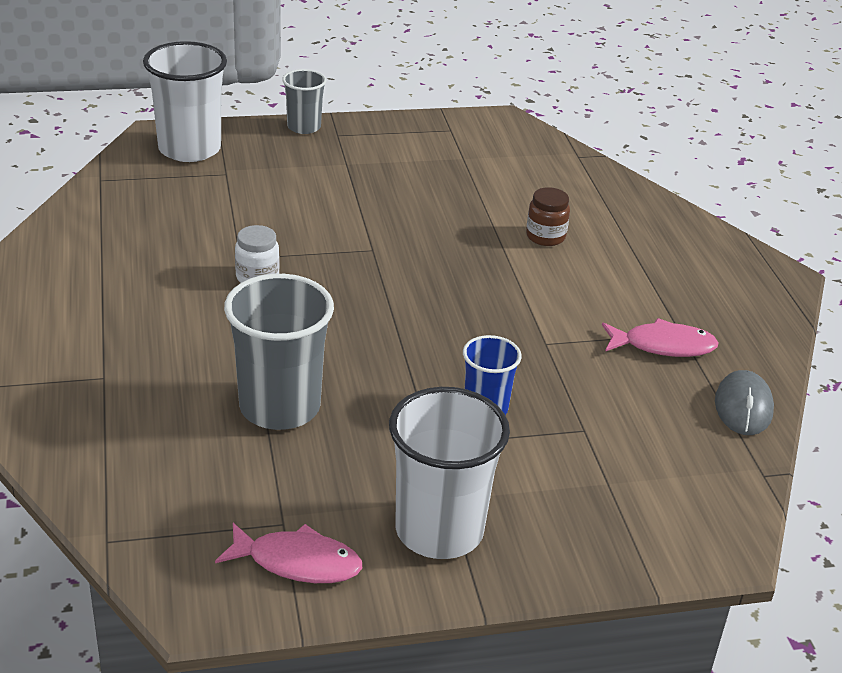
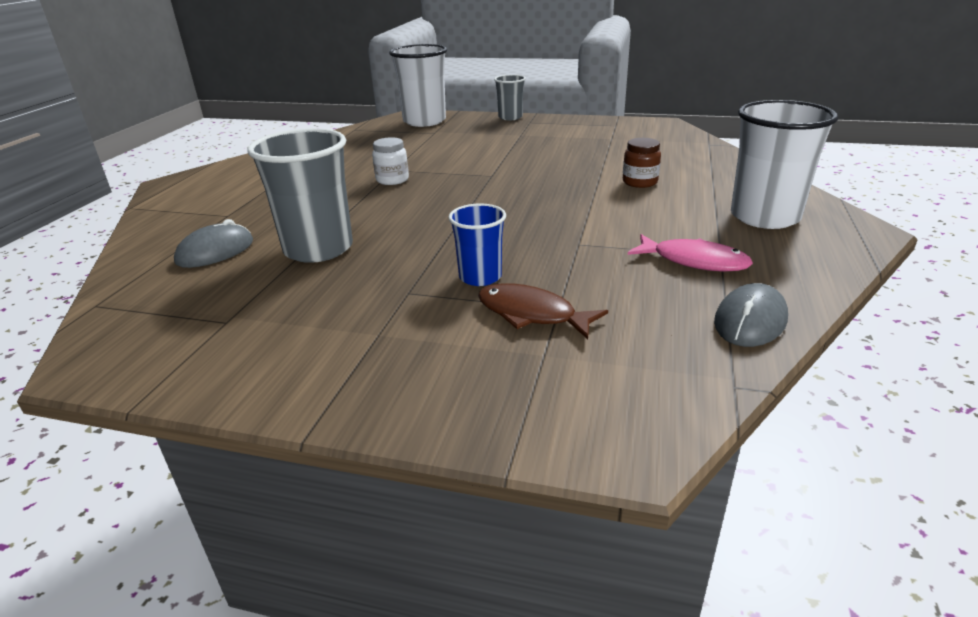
camera: 30 degrees right, 5 degrees down
pink fish [215,523,362,583] -> none
white cup [389,387,510,559] -> white cup moved to [731,100,838,229]
none -> grey mouse [174,219,253,268]
none -> brown fish [478,283,608,339]

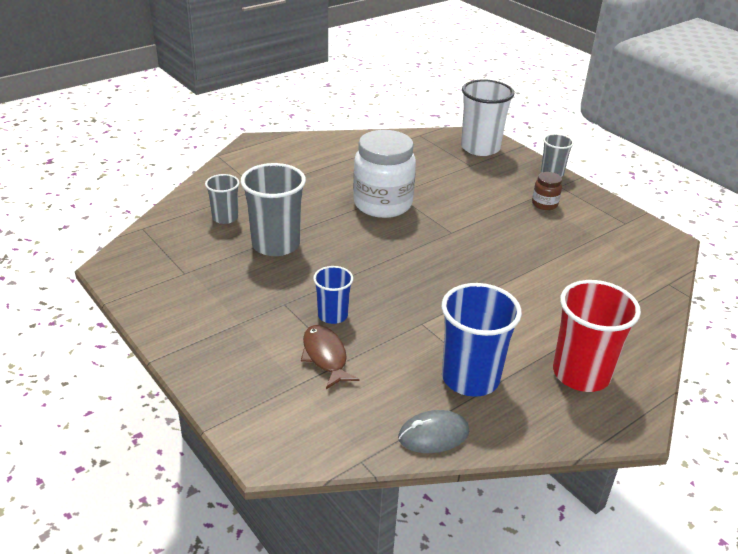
camera: 35 degrees right, 5 degrees up
grey mouse [174,219,253,268] -> grey cup [205,174,240,224]
white jar [372,137,409,185] -> white jar [353,130,416,218], size x2.22
brown jar [623,138,661,188] -> brown jar moved to [532,172,562,210]
pink fish [628,234,753,272] -> blue cup [441,283,522,397]
white cup [731,100,838,229] -> red cup [553,280,641,392]

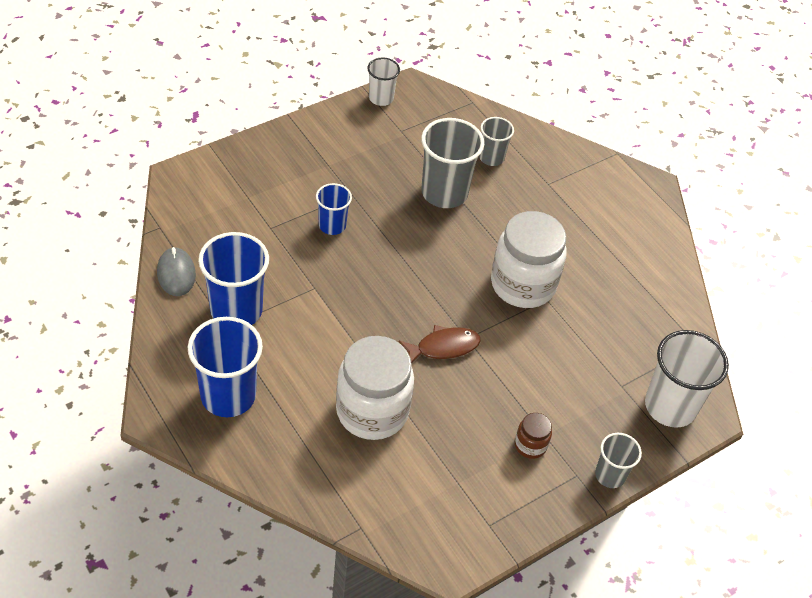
camera: 90 degrees right, 15 degrees up
brown fish [301,325,360,389] -> brown fish moved to [399,325,481,363]
red cup [553,280,641,392] -> blue cup [188,317,263,417]
none -> white jar [336,336,414,440]
none -> white cup [367,57,400,106]

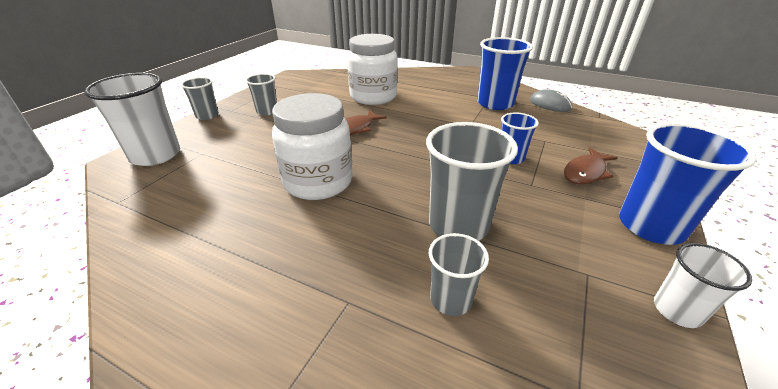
camera: 155 degrees right, 15 degrees down
blue cup [188,317,263,417] -> blue cup moved to [619,123,757,245]
brown jar [515,413,552,459] -> grey cup [246,74,277,116]
none -> brown fish [564,147,618,184]

